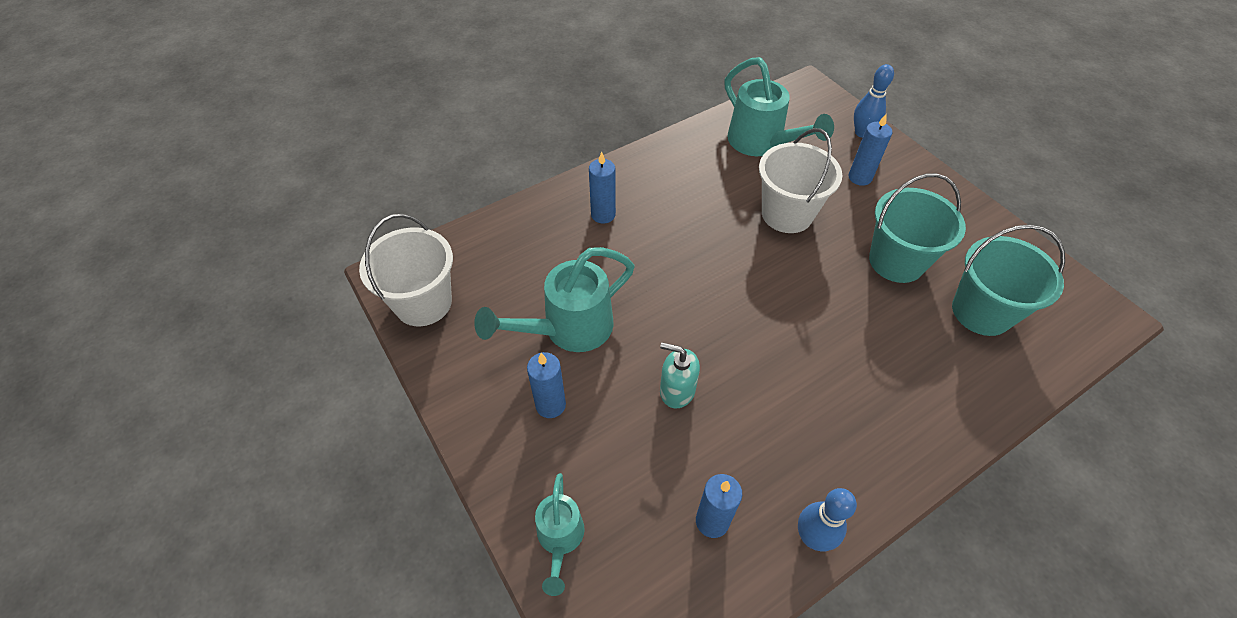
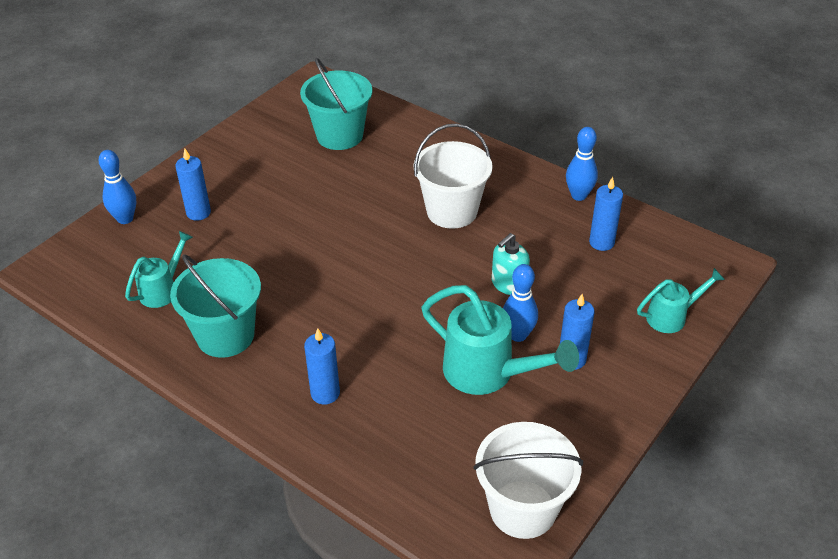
camera: 110 degrees left, 10 degrees down
turquoise soap dispenser [660,343,700,408] -> turquoise soap dispenser turned 45 degrees clockwise [492,233,530,295]
turquoise watering can [725,57,834,156] -> turquoise watering can [125,231,193,308], size x0.58
white bucket [759,128,842,233] -> white bucket moved to [414,123,493,229]
turquoise bucket [869,173,966,283] -> turquoise bucket moved to [170,254,261,358]
none -> blue bowling pin [503,264,538,342]

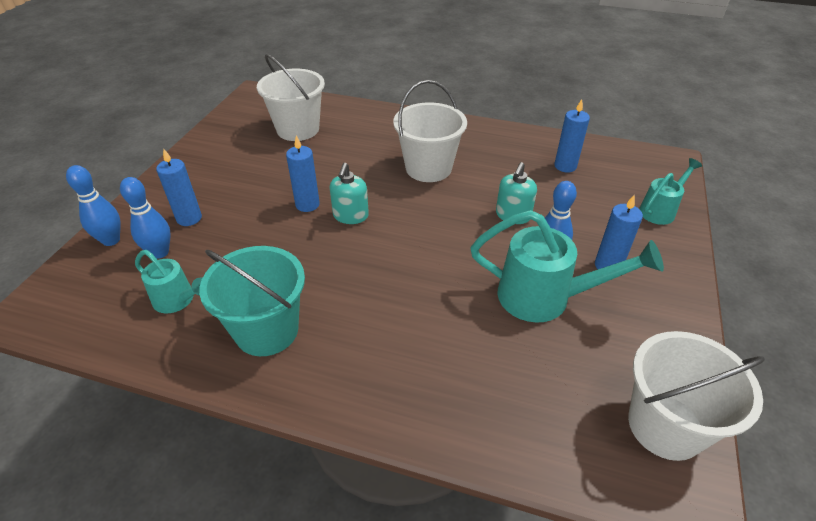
camera: 20 degrees left, 0 degrees up
turquoise watering can [125,231,193,308] -> turquoise watering can turned 105 degrees clockwise [135,250,202,313]
turquoise bucket [300,58,372,150] -> white bucket [257,54,325,141]
blue candle [304,328,340,405] -> blue candle moved to [286,135,320,212]
blue bowling pin [566,127,598,201] -> blue bowling pin moved to [120,177,171,259]
none -> turquoise soap dispenser [330,163,369,224]

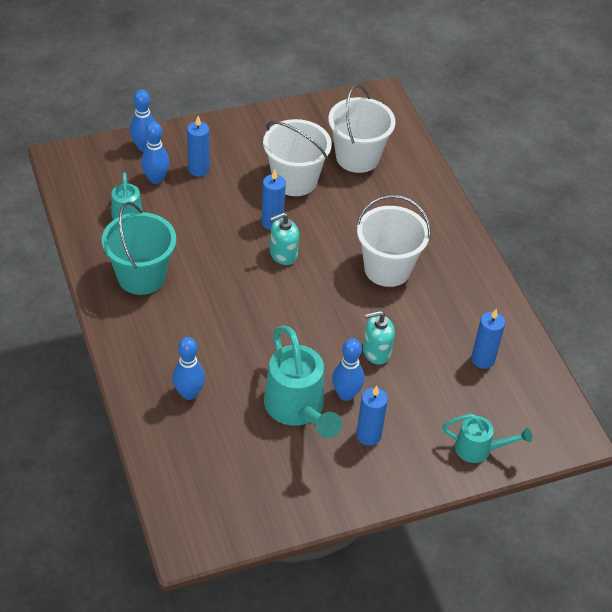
camera: 50 degrees right, 5 degrees up
white bucket [628,331,765,461] -> white bucket moved to [263,119,332,196]
none -> blue bowling pin [172,337,205,400]

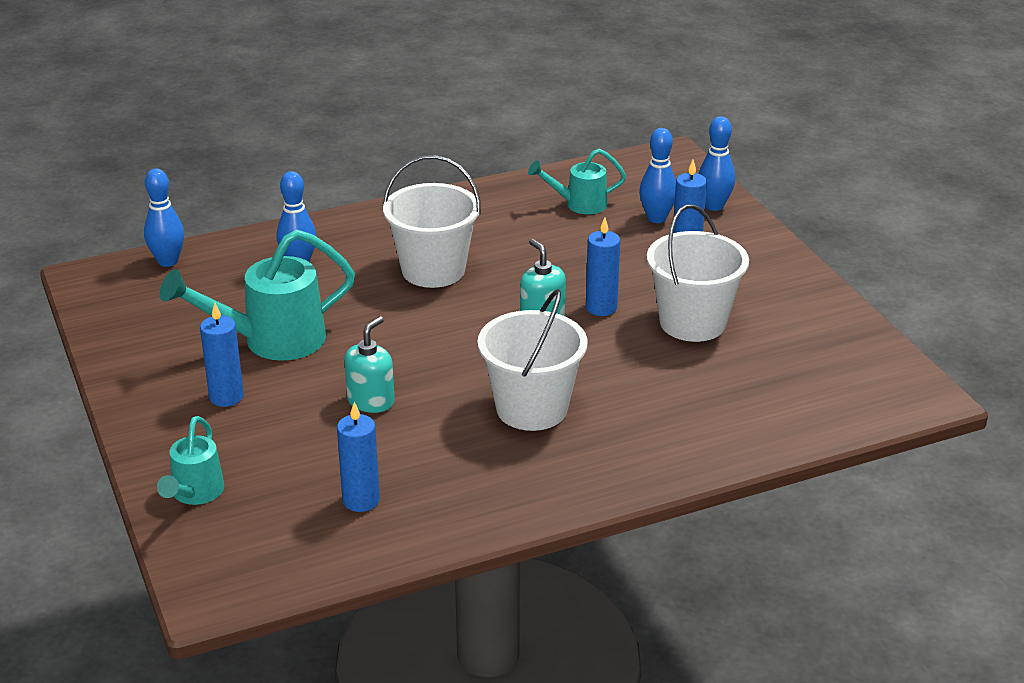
camera: 90 degrees right, 15 degrees down
turquoise bucket [102,202,176,295] -> none
white bucket [328,84,396,173] -> white bucket moved to [383,155,481,288]
blue bowling pin [332,338,364,401] -> blue bowling pin moved to [144,168,184,267]
turquoise soap dispenser [363,310,395,365] -> turquoise soap dispenser turned 45 degrees clockwise [344,316,395,413]

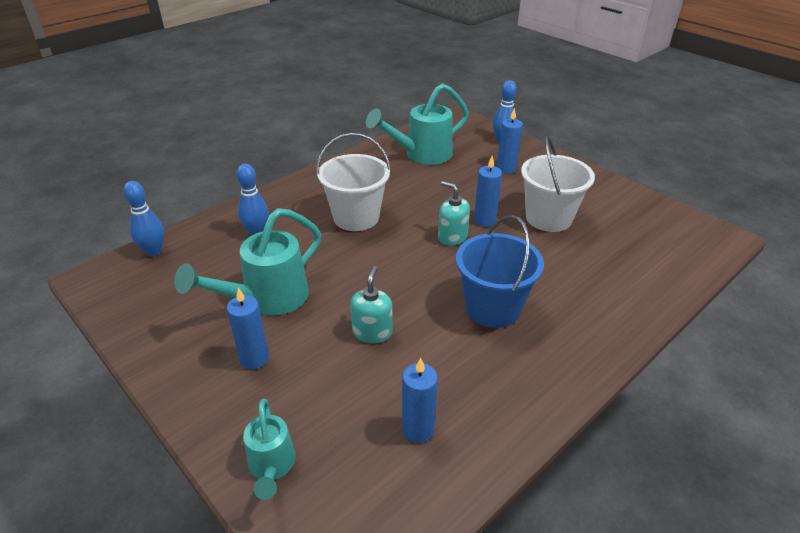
camera: 20 degrees left, 5 degrees up
white bucket [477,289,588,431] -> blue bucket [456,215,544,328]
turquoise watering can [528,149,626,214] -> turquoise watering can [366,83,469,165], size x1.73
blue bowling pin [639,128,676,223] -> none

